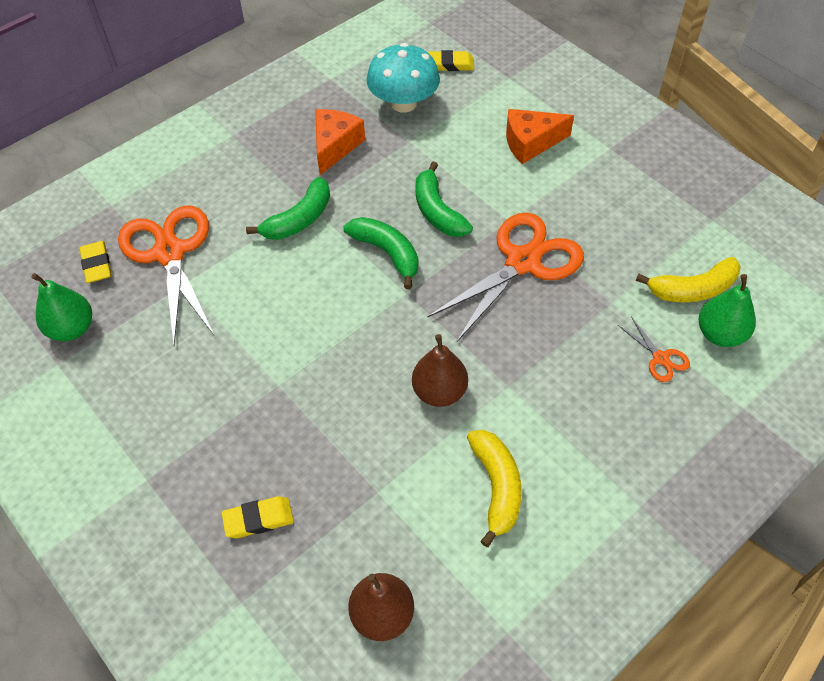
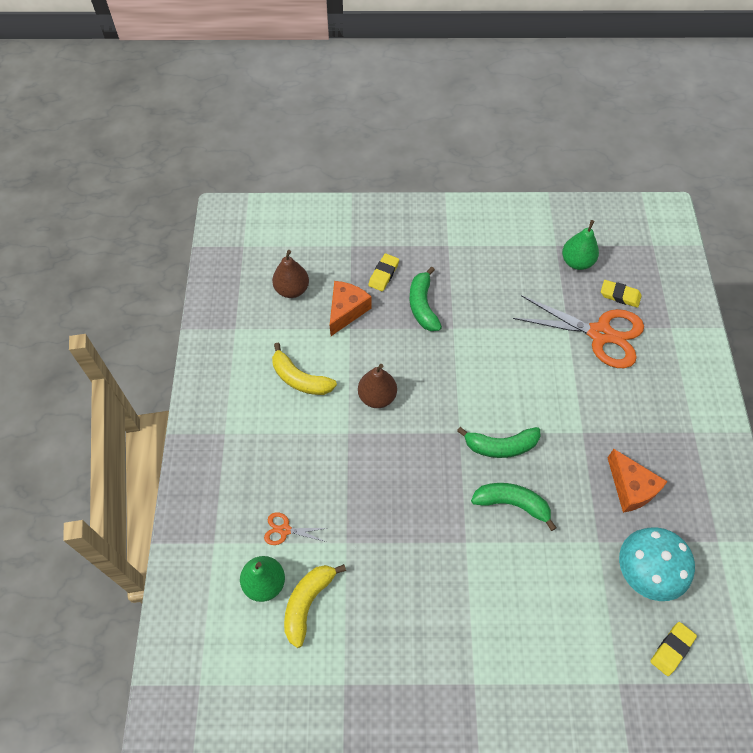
camera: 130 degrees right, 5 degrees up
green banana [246,177,330,240] -> green banana moved to [409,267,442,331]
orange scissors [427,213,584,342] -> none
orange cheese [506,109,574,164] -> orange cheese moved to [330,281,372,336]

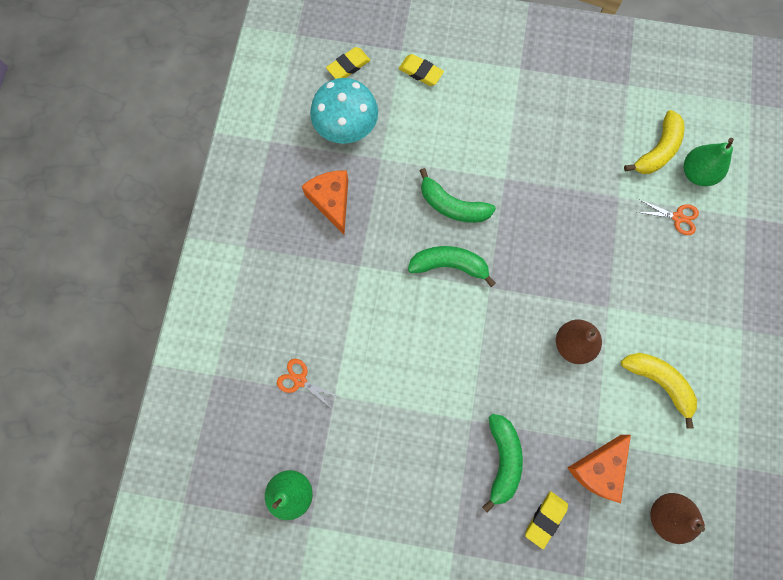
camera: 170 degrees left, 15 degrees up
orange scissors [513,295,644,368] -> orange scissors [277,359,340,408], size x0.43
yellow eraser [601,280,642,308] -> yellow eraser moved to [398,54,444,86]

